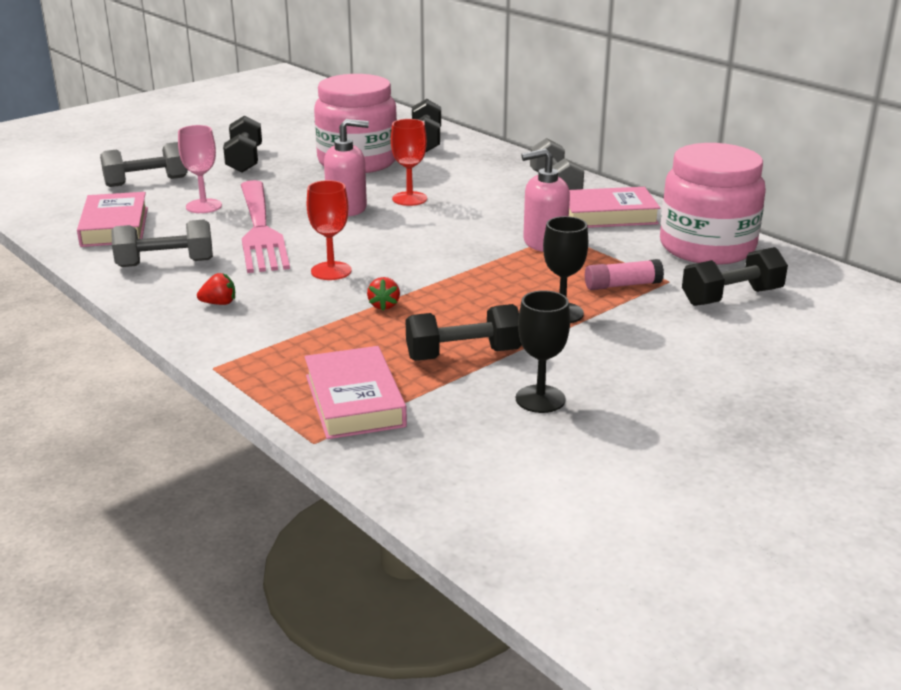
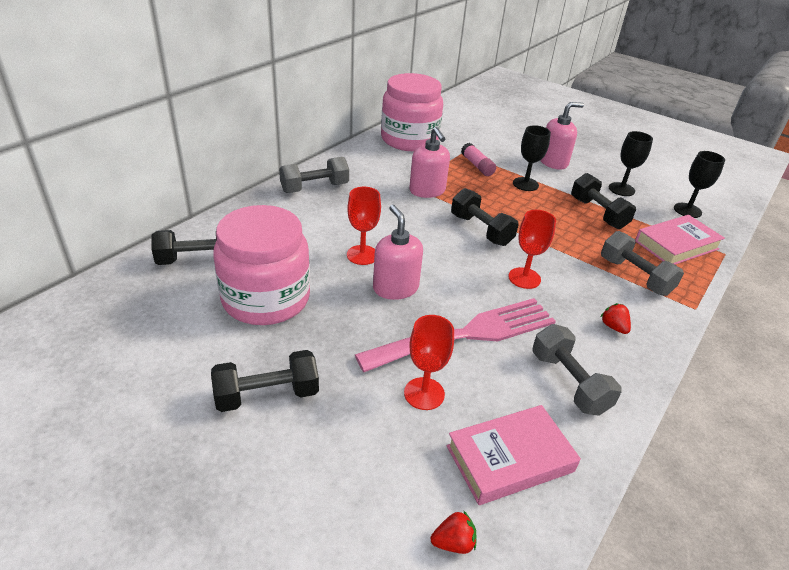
camera: 105 degrees left, 10 degrees up
grey dumbbell [100,142,188,187] -> grey dumbbell moved to [601,231,684,296]
pink goblet [178,125,222,213] -> red goblet [404,315,454,410]
red strawberry [367,277,400,311] -> red strawberry moved to [431,510,477,554]
pink book [569,187,660,228] -> none
black dumbbell [682,247,788,306] -> black dumbbell moved to [451,188,519,246]
none -> pink soap dispenser [540,102,584,170]
none -> black goblet [674,151,725,218]

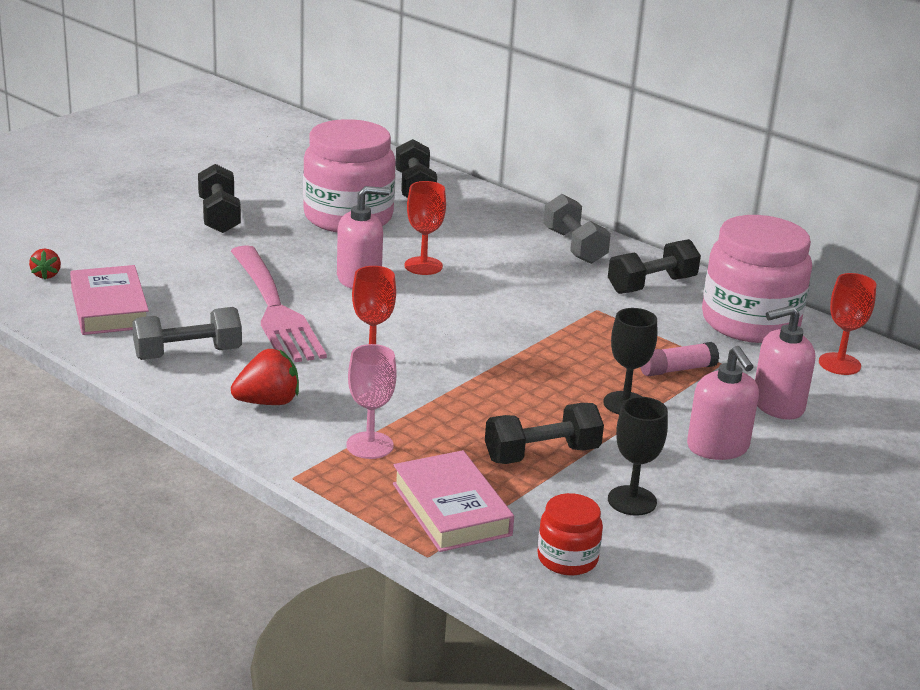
camera: 95 degrees right, 10 degrees down
red goblet [404,315,454,410] -> red goblet moved to [819,273,876,375]
pink soap dispenser [409,127,450,198] -> pink soap dispenser moved to [755,305,815,420]
black dumbbell [451,188,519,246] -> black dumbbell moved to [608,239,701,294]
grey dumbbell [601,231,684,296] -> pink goblet [346,344,397,459]
red strawberry [601,303,631,334] -> red strawberry [231,349,299,405], size x1.68
black goblet [674,151,725,218] -> red jar [537,493,603,575]

